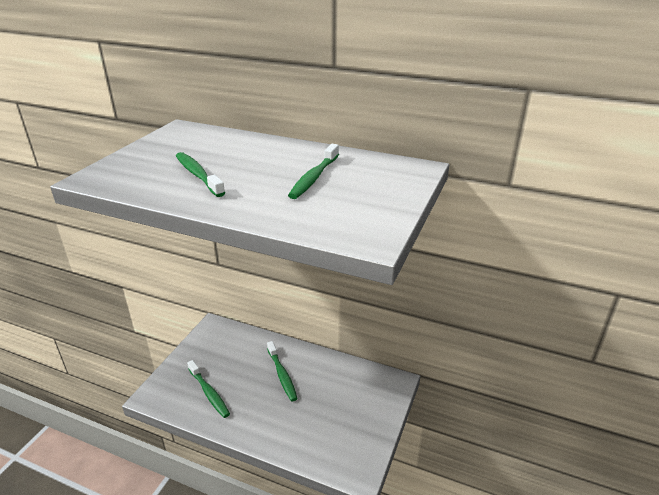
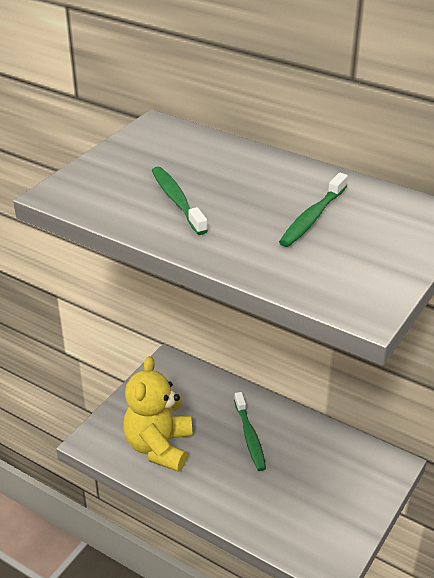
camera: 10 degrees right, 5 degrees up
green toothbrush [187,360,230,418] -> yellow teddy bear [123,356,192,472]

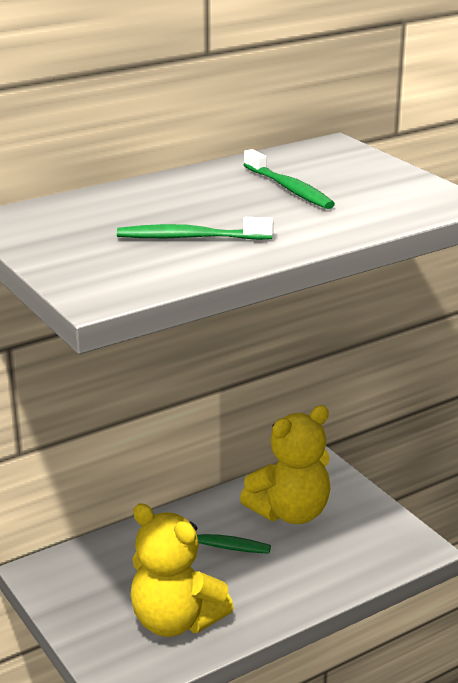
camera: 65 degrees left, 10 degrees down
none -> yellow teddy bear [240,405,330,524]

